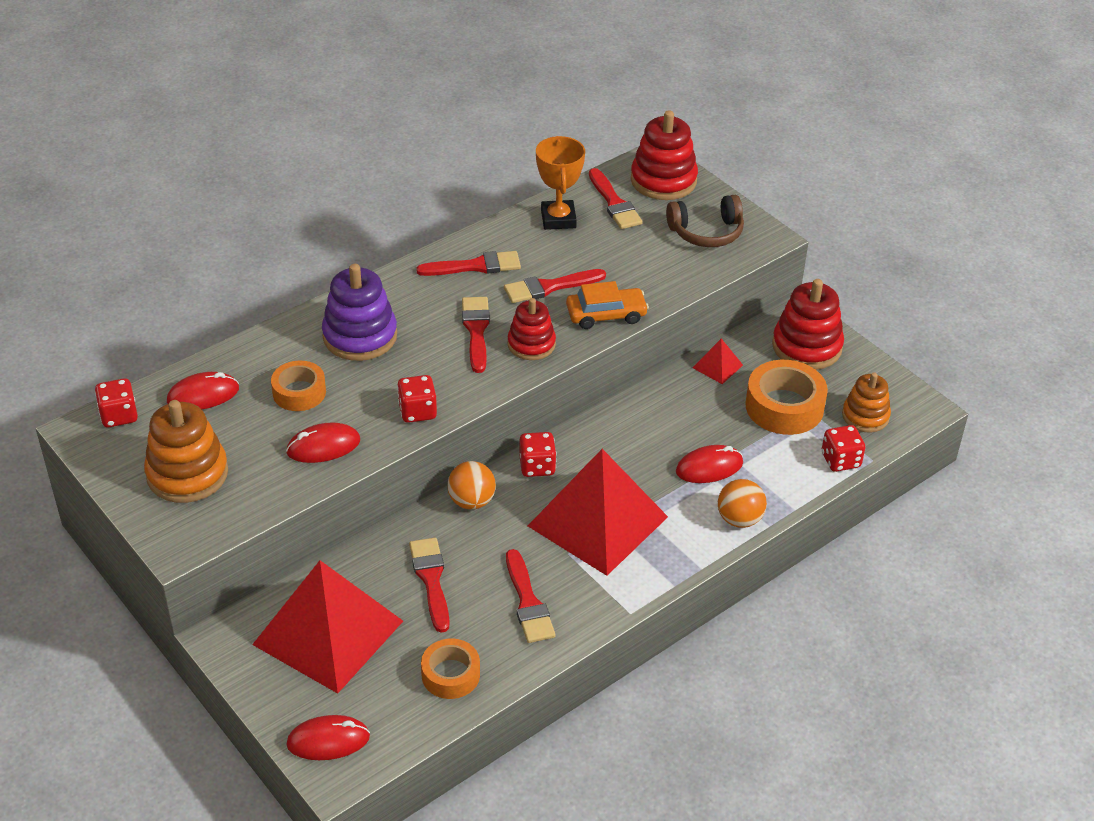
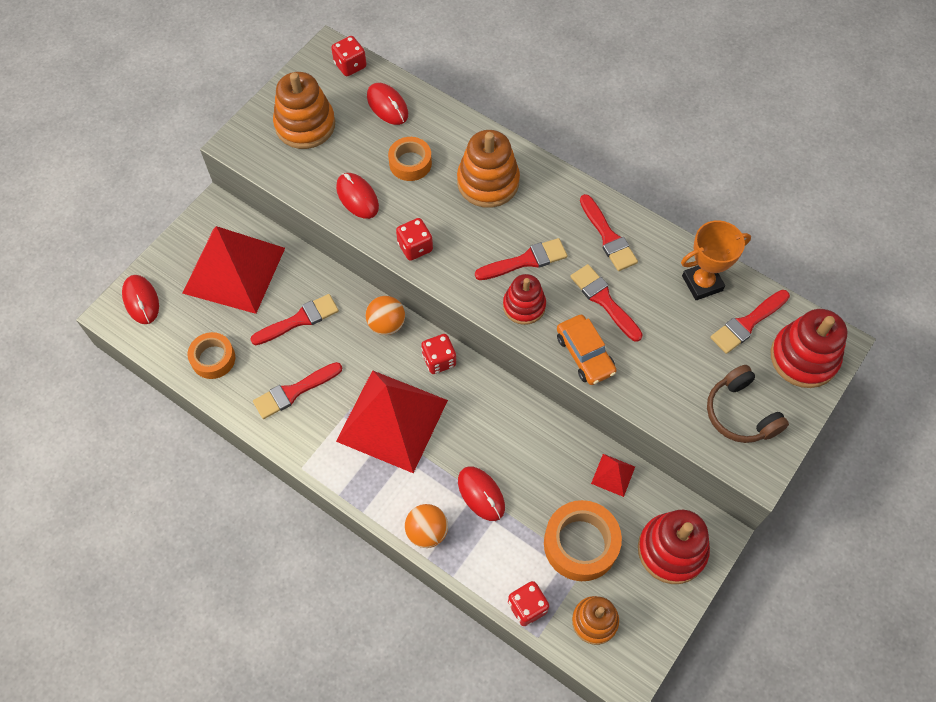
camera: 75 degrees right, 20 degrees up
purple stacking toy [322,264,397,361] -> orange stacking toy [457,130,520,208]

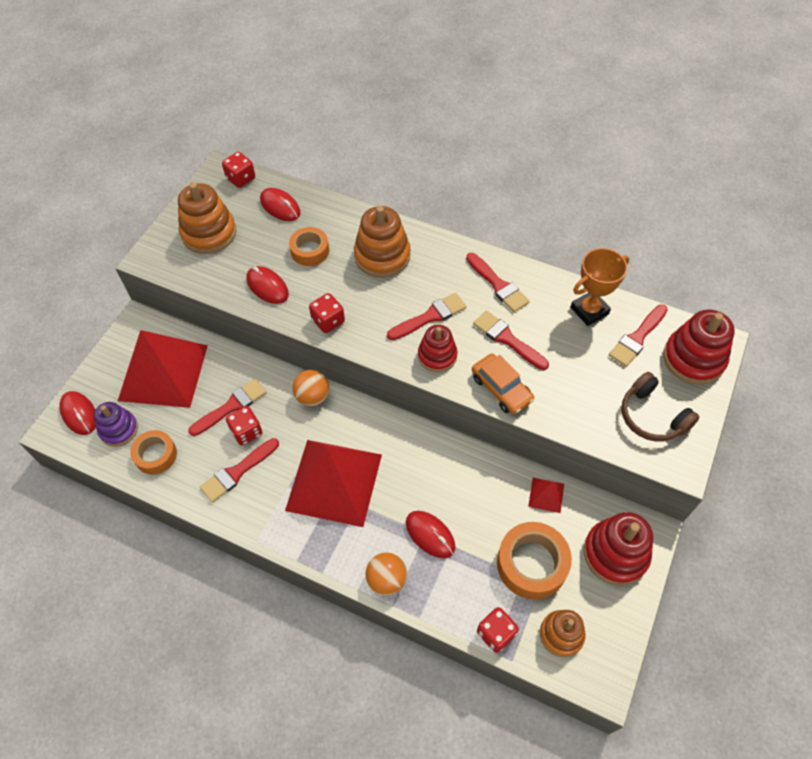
camera: 10 degrees left, 5 degrees down
red dice [421,334,456,374] -> red dice moved to [226,406,262,445]
none -> purple stacking toy [94,402,138,447]

